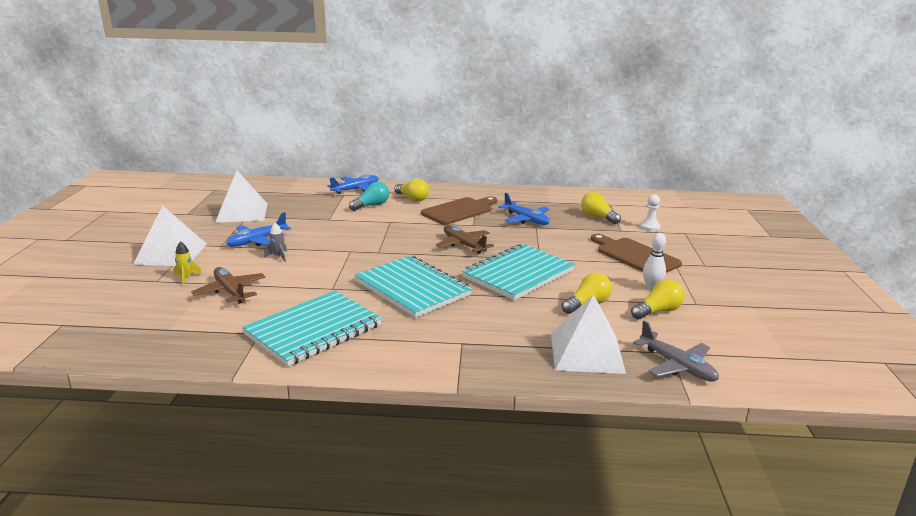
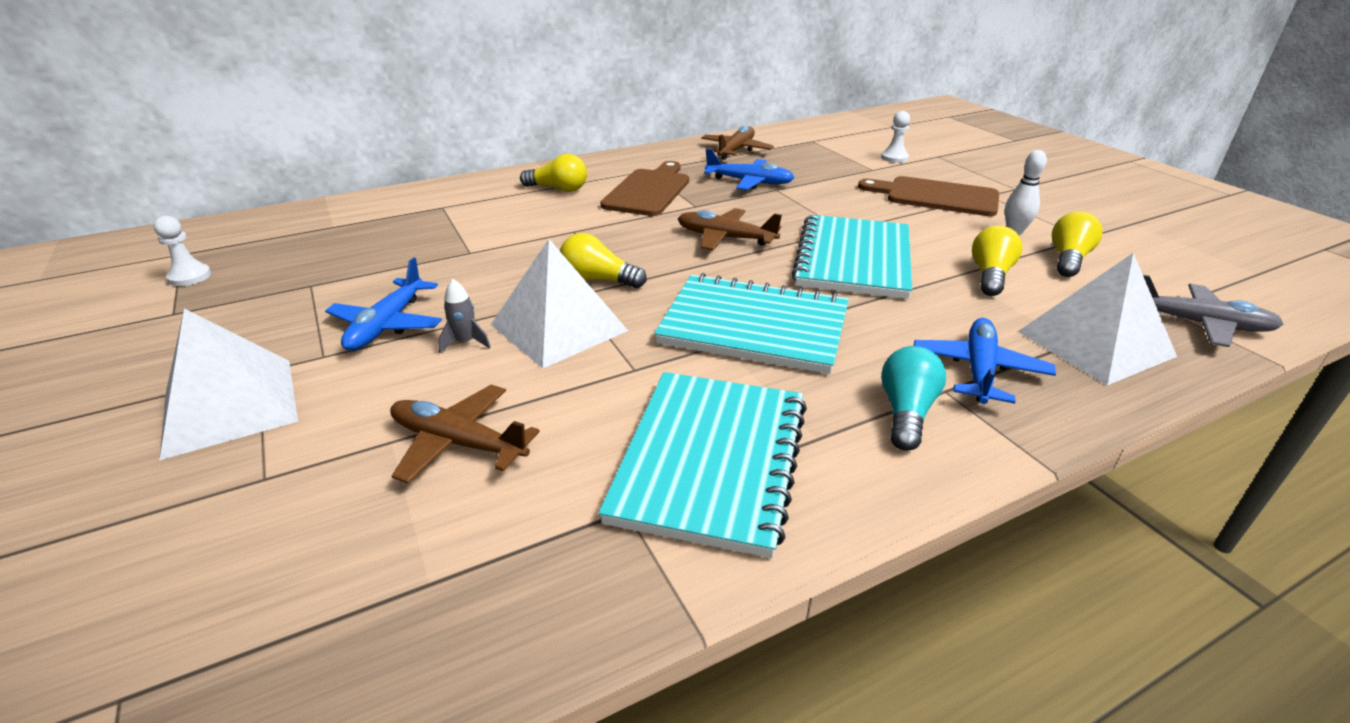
camera: 30 degrees left, 10 degrees up
yellow rocket [173,241,202,285] -> none
white pyramid [215,170,267,223] -> white pyramid moved to [491,239,628,369]
blue plane [327,175,379,194] -> blue plane moved to [914,318,1056,404]
turquoise light bulb [349,182,389,211] -> turquoise light bulb moved to [881,346,946,451]
yellow light bulb [581,192,621,224] -> yellow light bulb moved to [560,233,647,288]
none -> white pawn [153,216,211,286]
none -> brown plane [701,126,774,160]

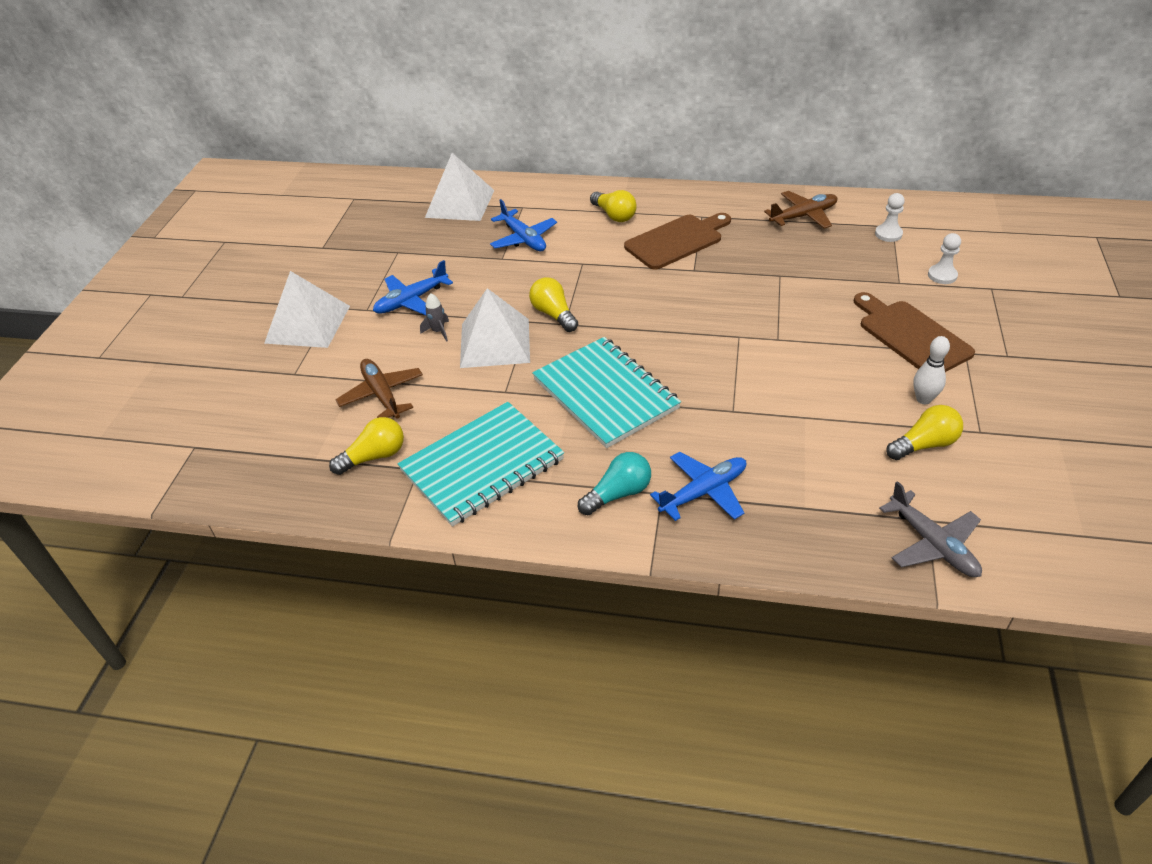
camera: 40 degrees right, 10 degrees up
white pawn [153,216,211,286] -> white pawn moved to [875,193,905,242]
brown plane [678,208,782,250] -> none
blue plane [704,149,795,190] -> blue plane moved to [490,199,557,251]
turquoise notebook [792,215,912,299] -> none
yellow light bulb [972,226,1022,296] -> yellow light bulb moved to [329,417,404,475]
white pyramid [1018,253,1177,385] -> white pyramid moved to [425,153,494,221]

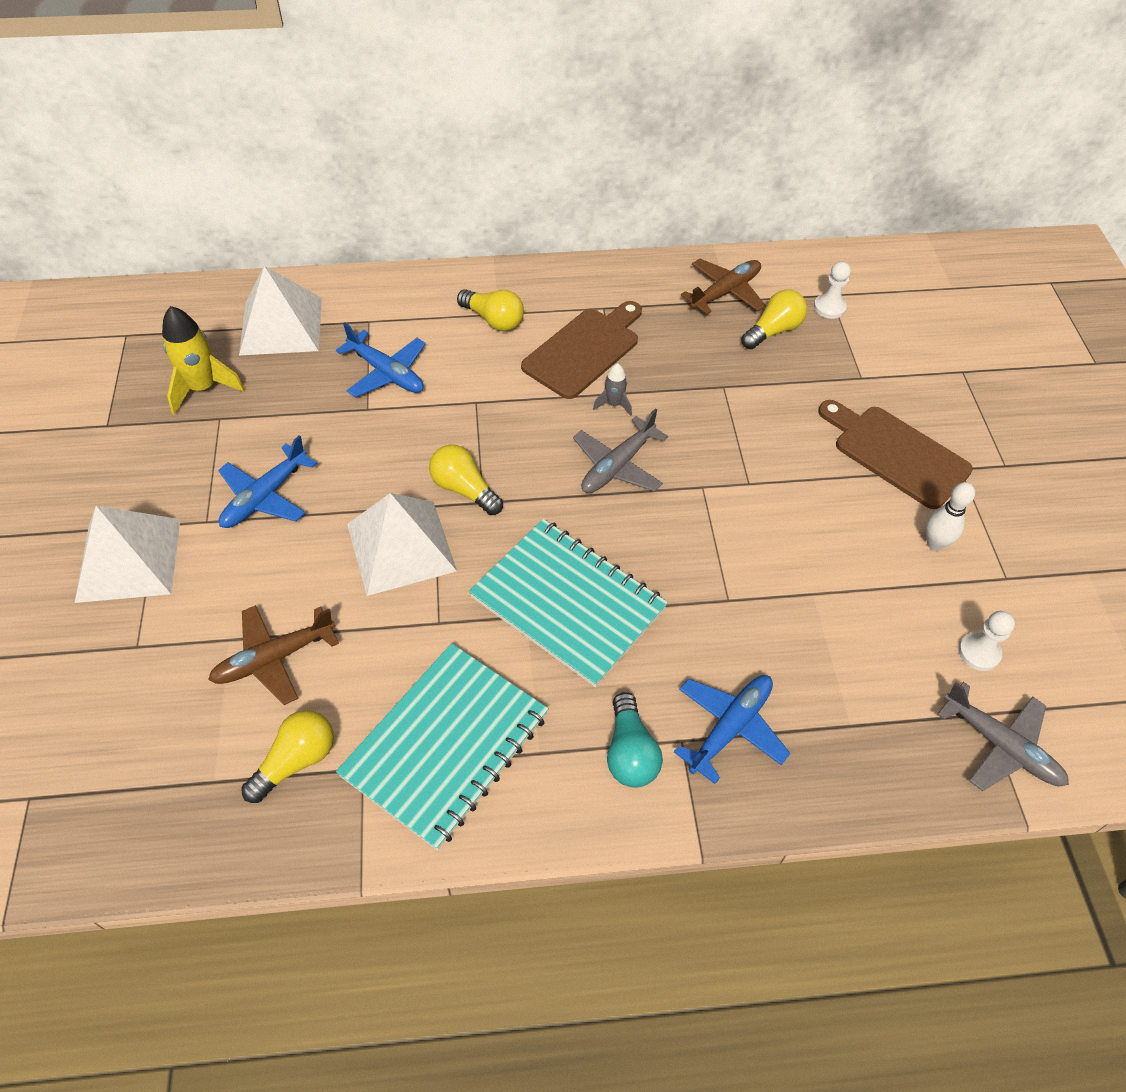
camera: 20 degrees left, 10 degrees up
brown plane [335,359,423,419] -> brown plane turned 75 degrees counterclockwise [208,605,339,705]
grey rocket [420,293,449,342] -> grey rocket moved to [593,363,632,416]
turquoise light bulb [578,452,651,515] -> turquoise light bulb turned 135 degrees clockwise [607,692,663,788]
yellow light bulb [886,405,963,460] -> yellow light bulb moved to [741,290,807,349]
white pawn [928,233,961,284] -> white pawn moved to [958,611,1015,671]
none -> yellow rocket [162,306,245,415]
none -> grey plane [573,408,668,493]

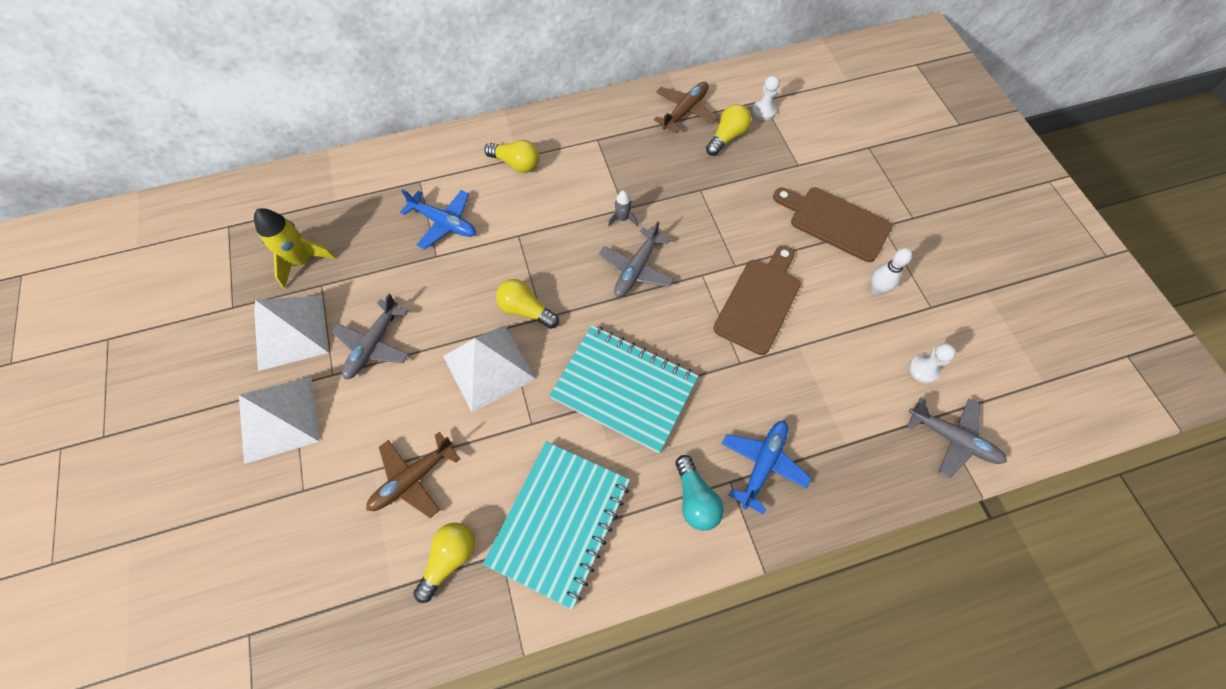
camera: 10 degrees left, 10 degrees up
blue plane [218,435,317,528] -> grey plane [331,294,409,380]
white pyramid [239,266,322,355] -> white pyramid moved to [254,295,329,371]
brown cutting board [521,301,642,399] -> brown cutting board moved to [713,246,801,355]

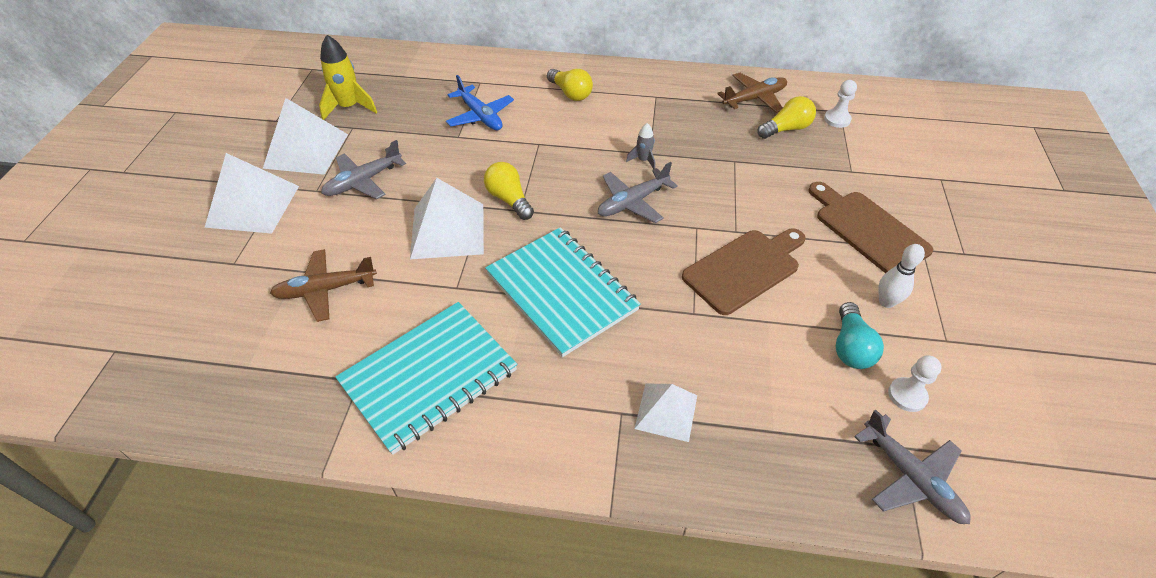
camera: 25 degrees right, 15 degrees down
yellow light bulb [414,522,475,603] -> none
turquoise light bulb [675,455,724,531] -> turquoise light bulb moved to [836,302,884,369]
blue plane [722,421,811,514] -> white pyramid [635,384,697,442]

